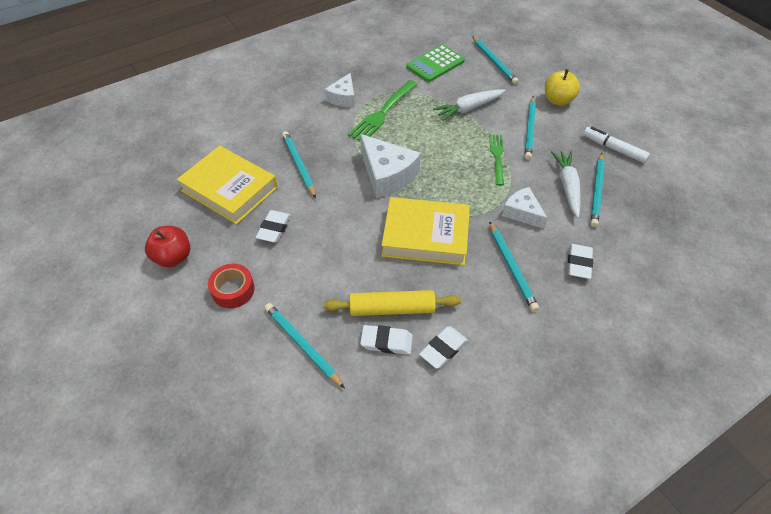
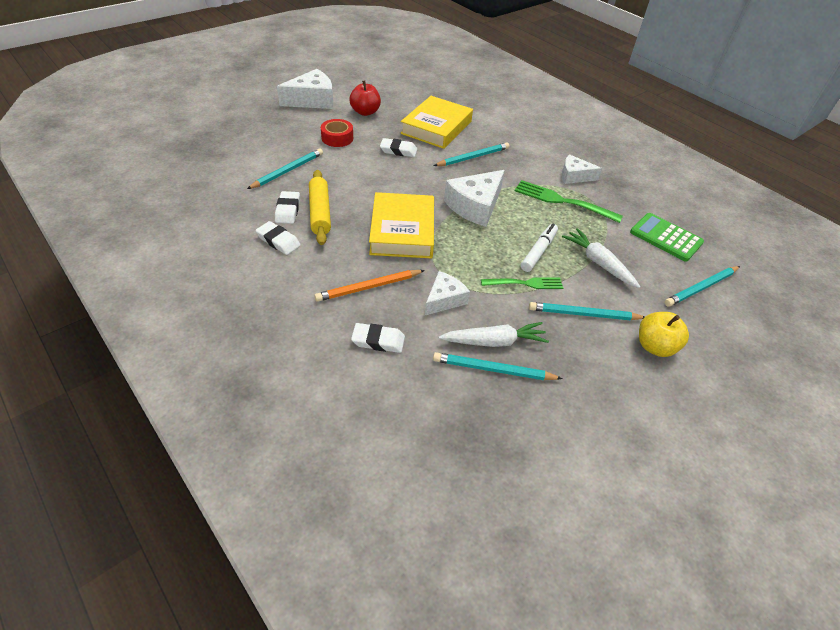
camera: 80 degrees right, 5 degrees down
turquoise pencil [489,221,539,312] -> orange pencil [315,270,425,302]
white marker [583,127,650,163] -> white marker moved to [521,224,558,272]
none -> white cheese [277,69,333,109]

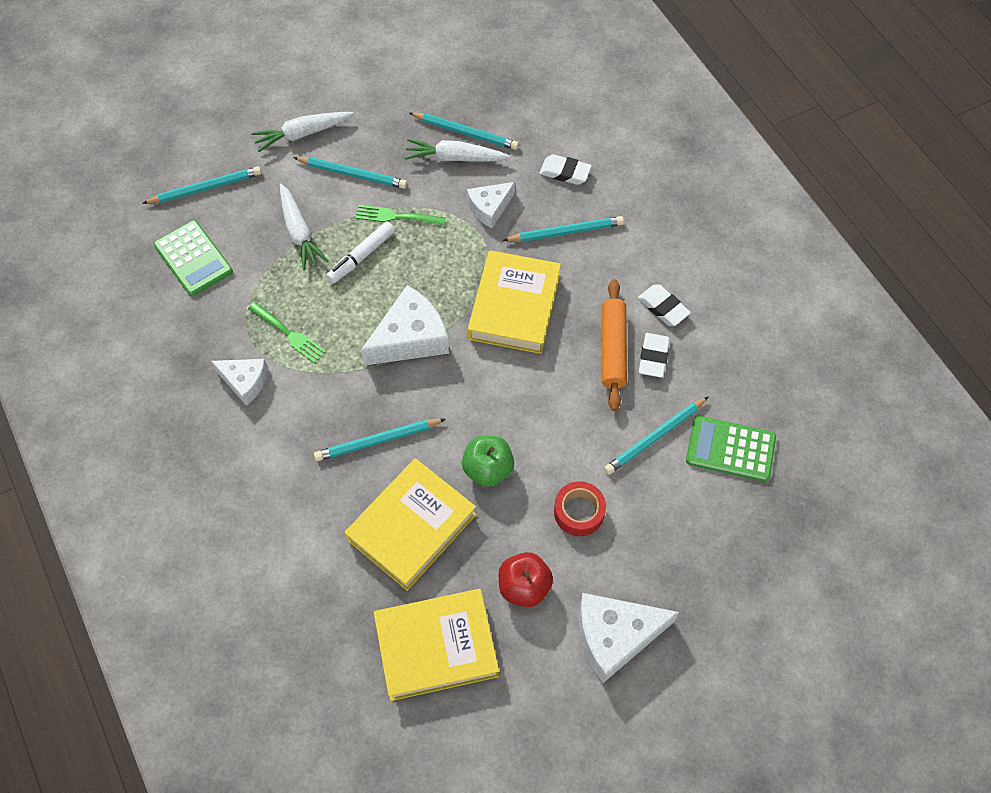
camera: 165 degrees left, 15 degrees up
yellow rolling pin [309,170,331,245] -> orange rolling pin [602,279,627,411]
orange pencil [315,270,425,302] -> turquoise pencil [503,216,624,242]
white eraser [380,138,417,157] -> green apple [462,436,514,487]
green fork [515,180,623,223] -> green fork [248,302,326,363], size x0.65
yellow apple [639,312,689,357] -> white carrot [251,112,354,152]
none -> yellow book [374,589,499,701]
none -> green calculator [686,416,776,482]

